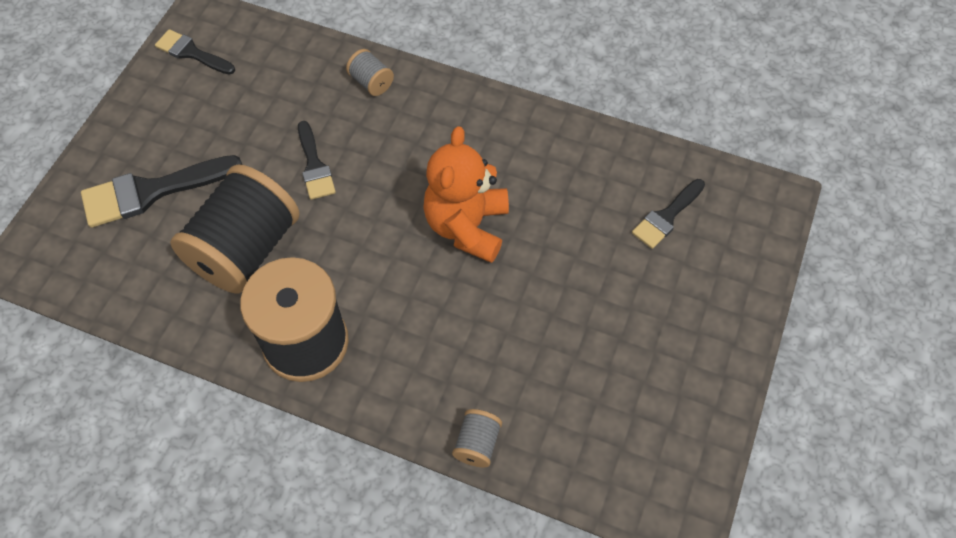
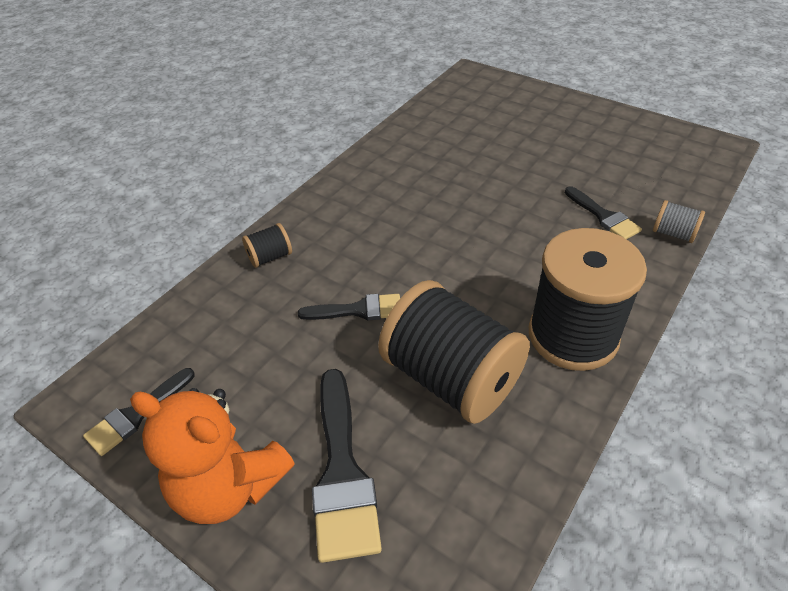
camera: 75 degrees left, 15 degrees down
grey spool [346,49,394,96] -> black spool [242,223,292,268]
orange teddy bear [423,126,509,263] -> orange teddy bear moved to [130,388,295,524]
black brush [632,179,705,249] -> black brush moved to [565,186,642,240]

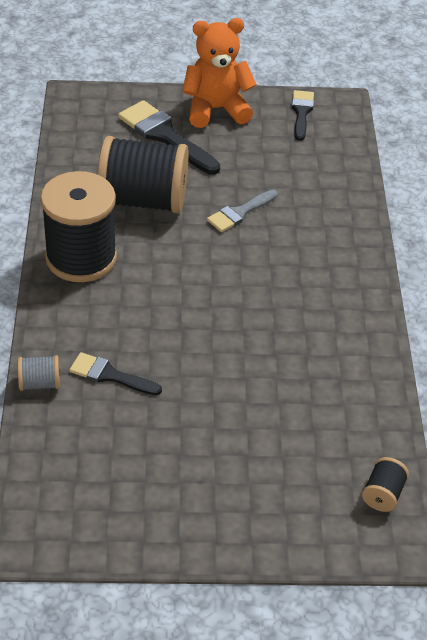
camera: 140 degrees right, 0 degrees up
black spool [242,223,292,268] -> black spool moved to [362,457,409,512]
black brush [298,294,400,320] -> grey brush [207,190,278,232]

